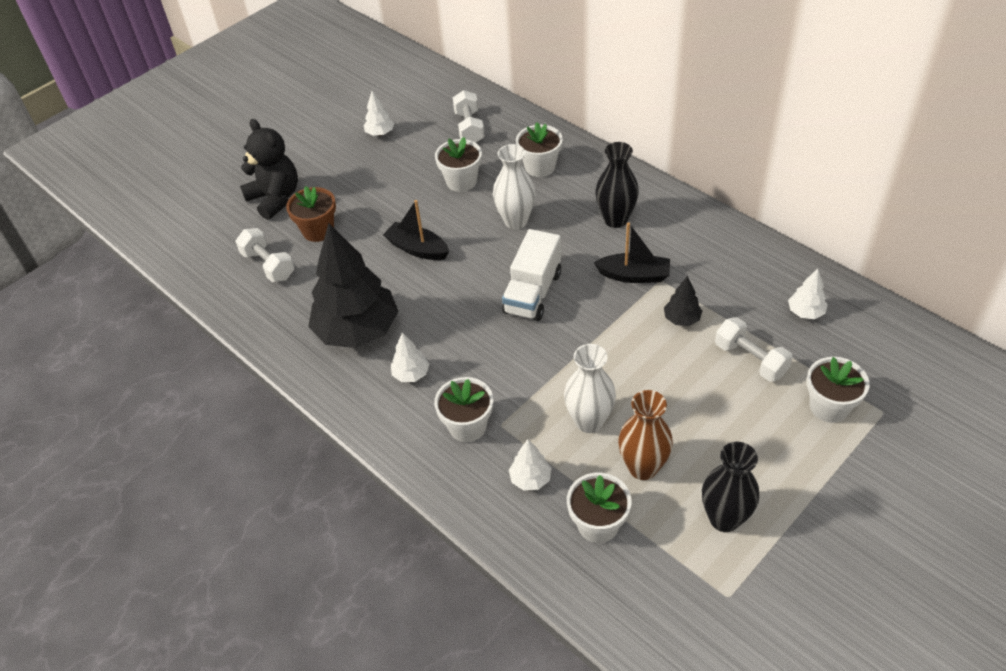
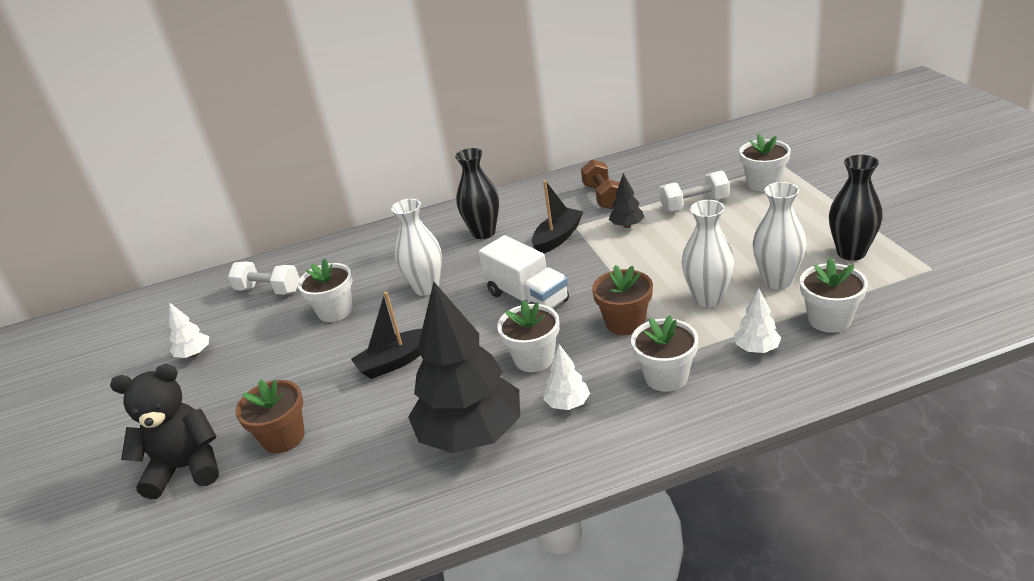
camera: 60 degrees left, 15 degrees down
white dumbbell [235,228,295,282] -> none
white flower pot [516,122,563,177] -> white flower pot moved to [497,300,559,372]
brown vase [618,390,673,480] -> white vase [753,182,806,289]
white tree [788,269,828,319] -> none
none -> brown dumbbell [581,159,620,210]
none -> brown flower pot [592,265,653,335]

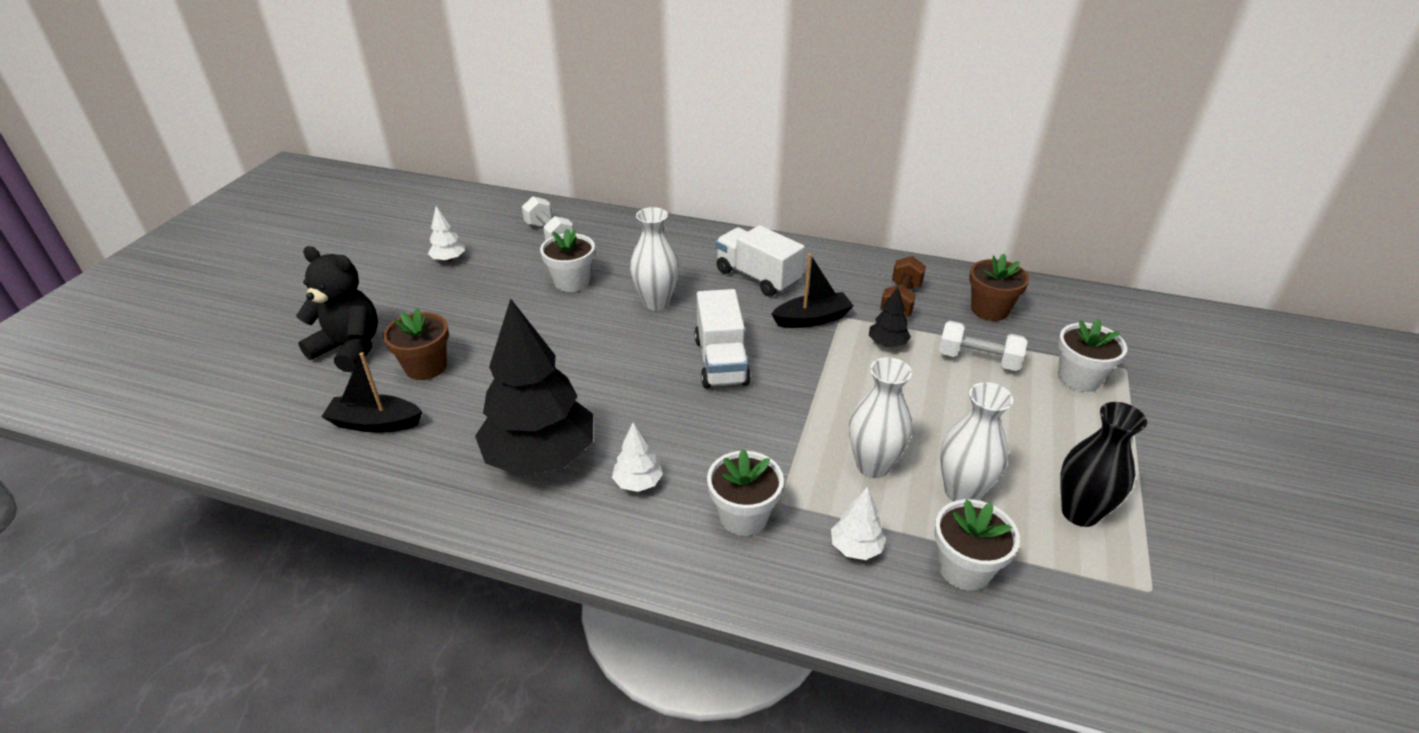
camera: 30 degrees right, 5 degrees up
black boat [351,291,422,379] -> black boat moved to [321,352,422,433]
black vase [455,148,499,239] -> white truck [716,225,805,296]
white flower pot [497,300,559,372] -> none
brown flower pot [592,265,653,335] -> brown flower pot moved to [969,254,1029,321]

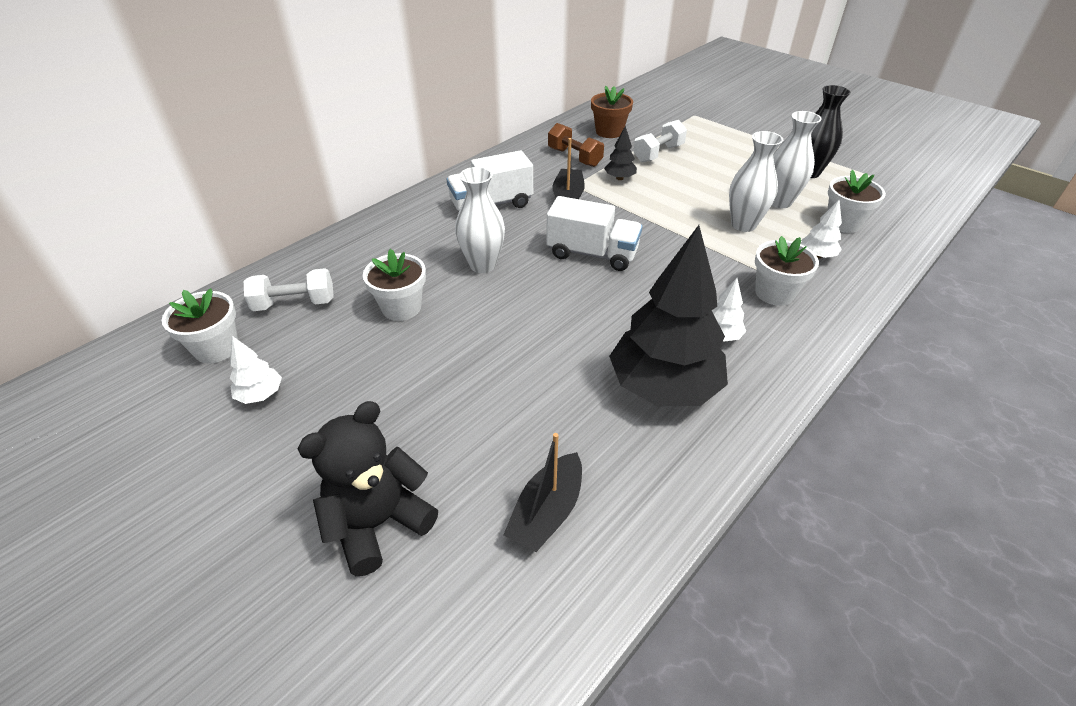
camera: 65 degrees left, 5 degrees up
brown flower pot [383,308,449,380] -> none
white flower pot [1058,318,1127,392] -> white flower pot moved to [162,288,238,363]

